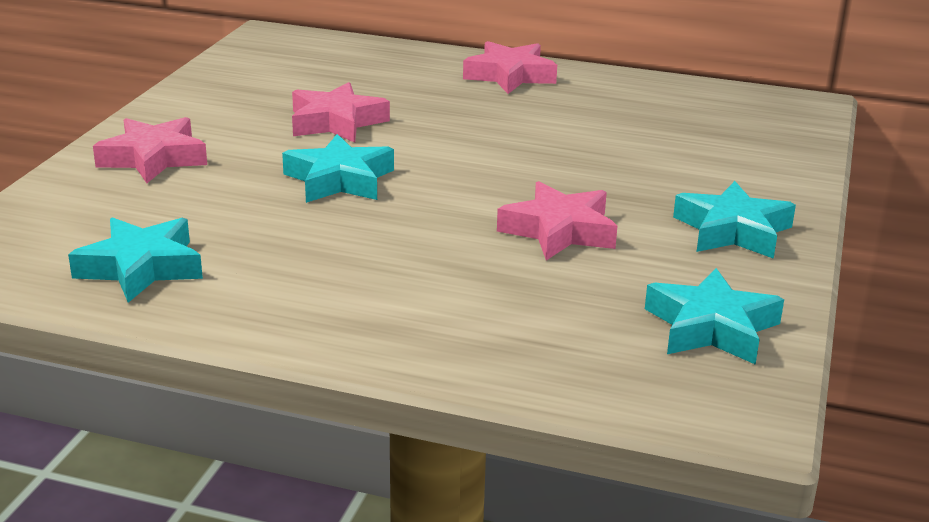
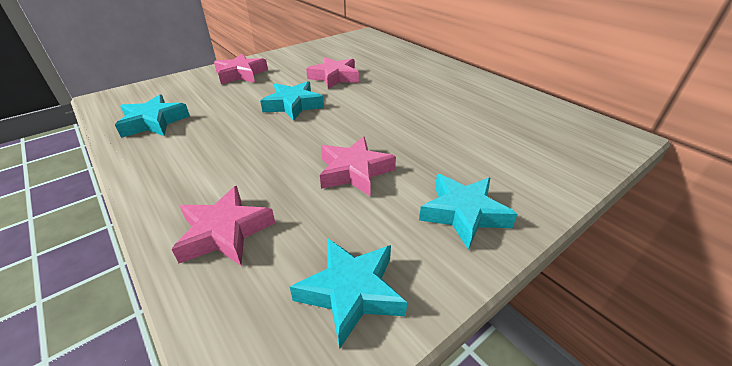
camera: 35 degrees right, 10 degrees up
pink star [463,41,557,94] -> pink star moved to [171,186,275,266]

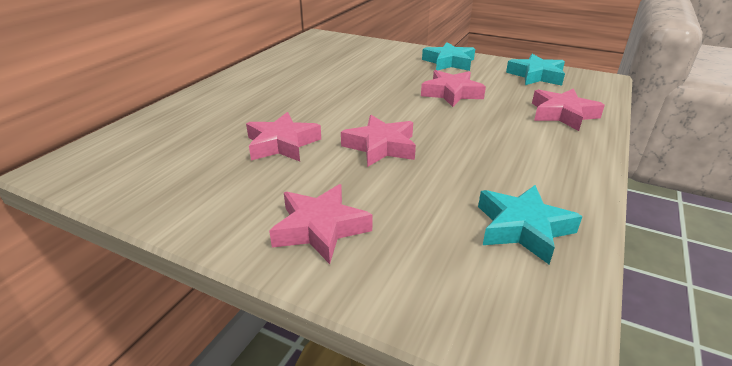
camera: 115 degrees left, 5 degrees down
turquoise star [260,81,324,121] -> pink star [341,115,416,167]

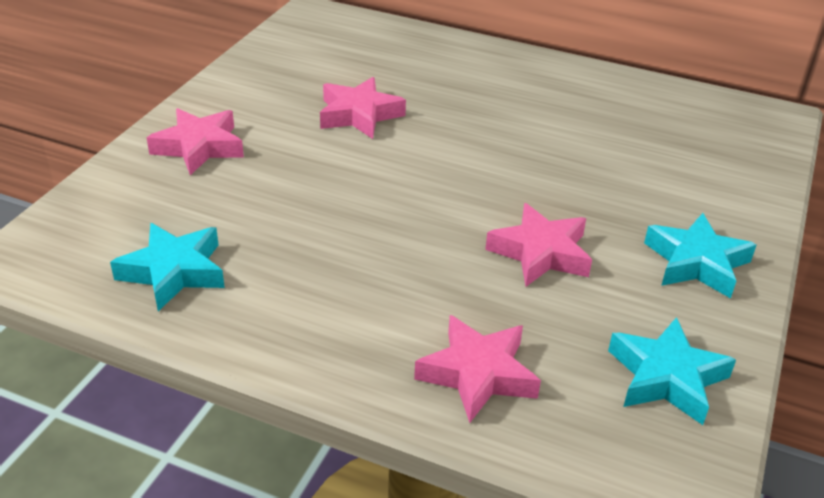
camera: 85 degrees right, 5 degrees up
pink star [341,115,416,167] -> none

